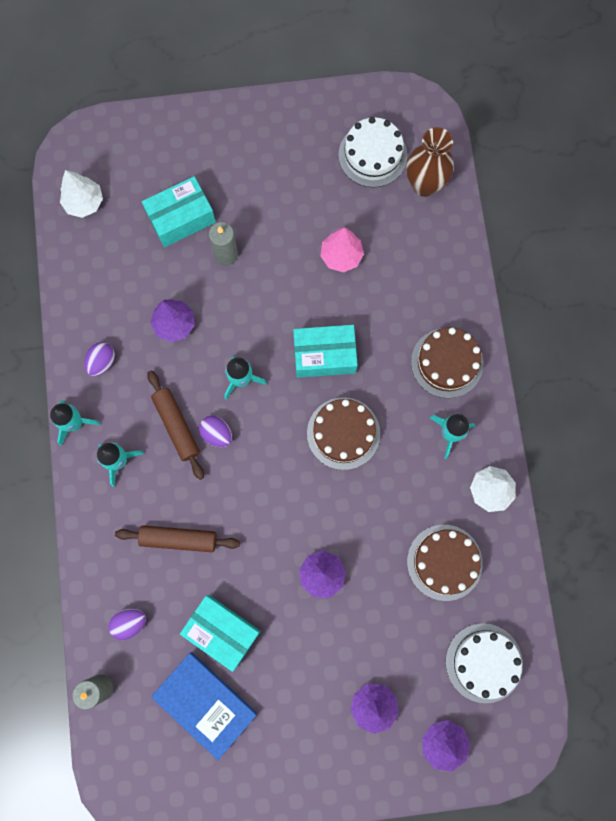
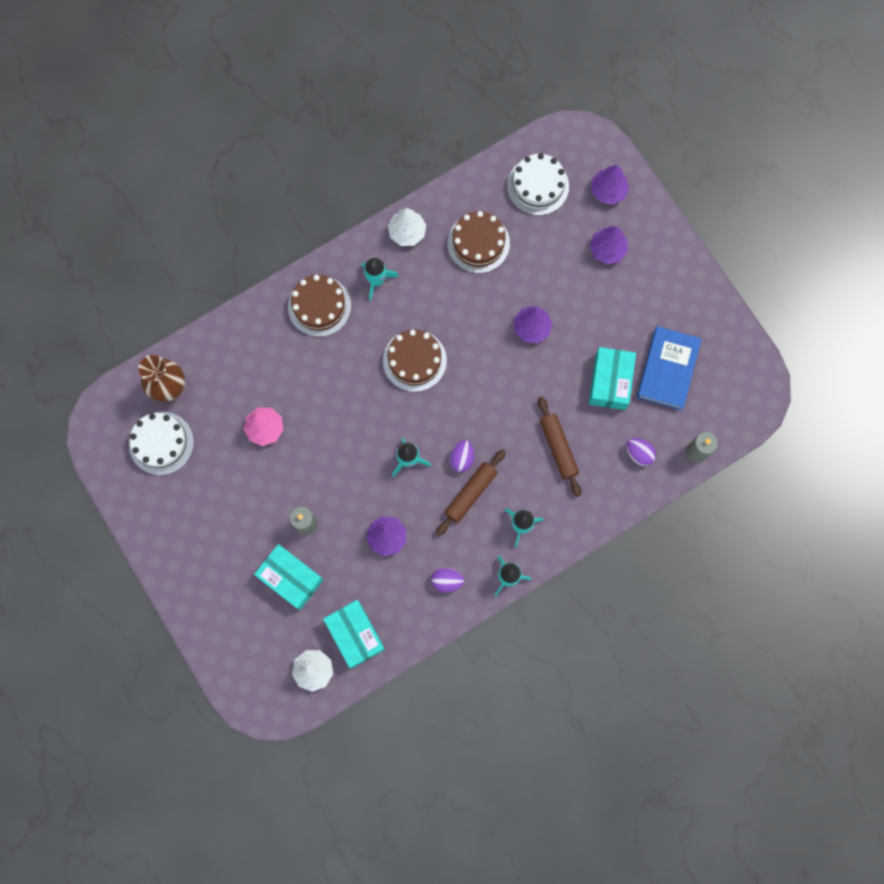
camera: 115 degrees left, 0 degrees up
turquoise box [293,325,358,378] -> turquoise box moved to [323,600,385,668]

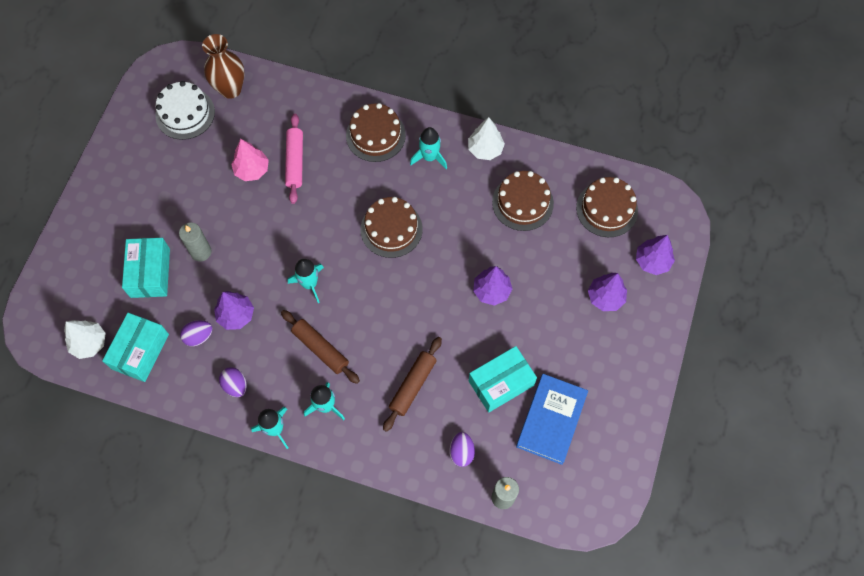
camera: 50 degrees right, 10 degrees down
brown rolling pin [436,449,506,536] -> brown rolling pin turned 45 degrees clockwise [281,310,360,384]
purple egg [450,440,474,472] -> purple egg moved to [180,320,212,346]
white cake [507,153,569,216] -> brown cake [576,177,638,237]
blue book [637,326,702,410] -> blue book turned 45 degrees counterclockwise [516,374,588,465]
none -> pink rolling pin [285,114,303,204]

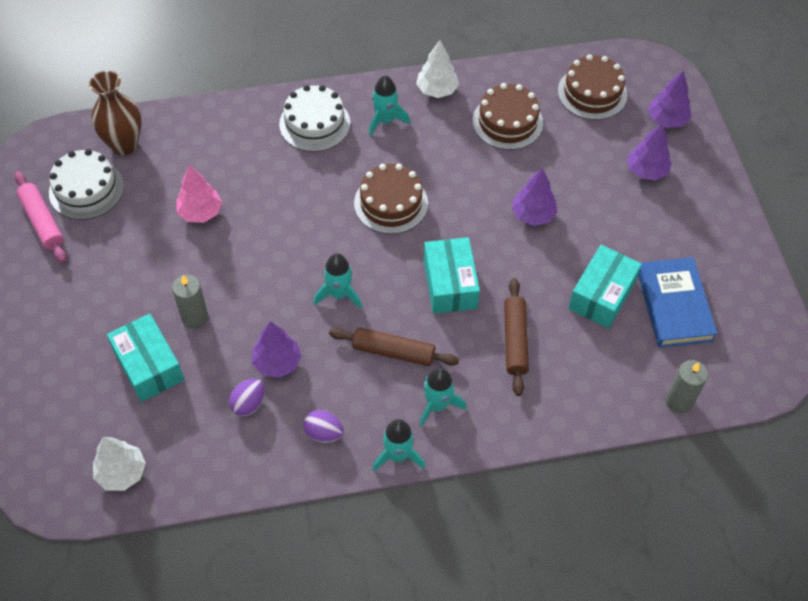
camera: 30 degrees left, 10 degrees down
turquoise box [102,313,169,382] -> turquoise box moved to [423,237,480,314]
pink rolling pin [285,114,303,204] -> pink rolling pin moved to [14,171,66,263]
brown cake [346,103,406,162] -> white cake [279,85,350,152]
purple egg [449,432,475,467] -> none

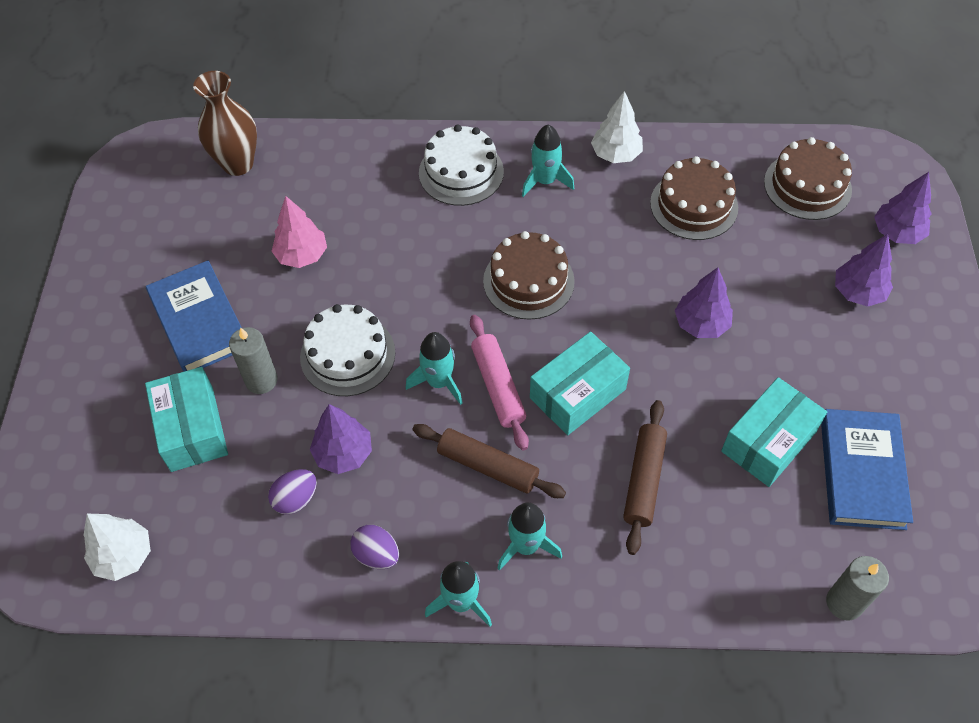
camera: 15 degrees right, 0 degrees up
pink rolling pin [14,171,66,263] -> pink rolling pin moved to [470,315,529,451]
white cake [49,149,124,220] -> white cake moved to [300,304,395,396]
turquoise box [423,237,480,314] -> turquoise box turned 45 degrees clockwise [530,331,630,435]
none -> blue book [146,260,242,372]

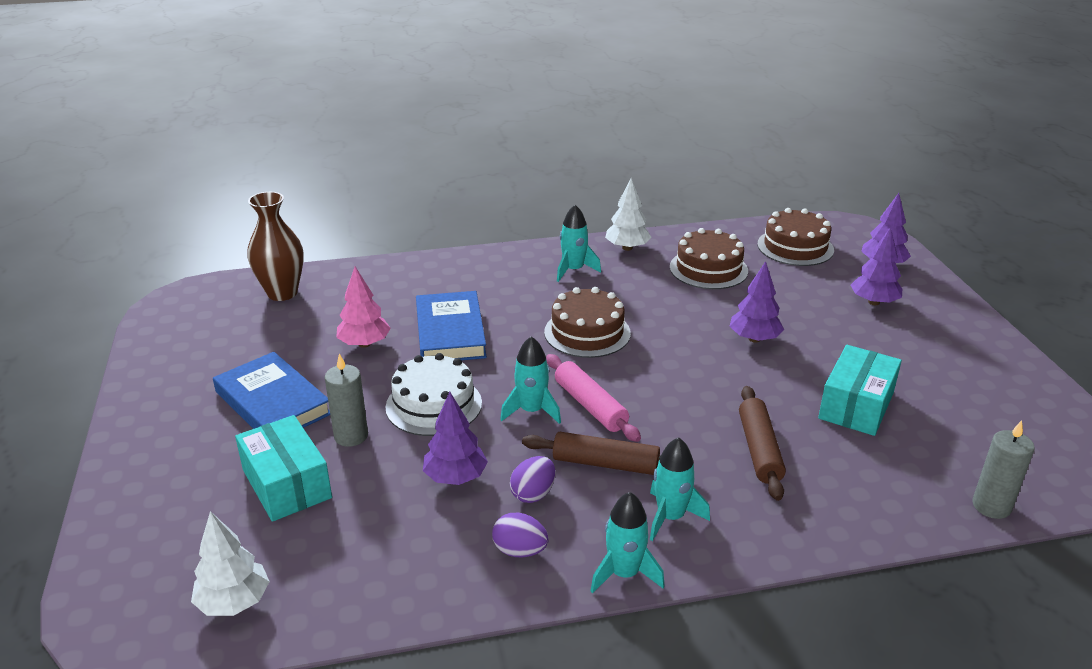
camera: 15 degrees left, 25 degrees down
purple egg [268,469,317,515] -> purple egg moved to [510,456,555,503]
white cake [419,125,504,206] -> none
turquoise box [530,331,630,435] -> none
blue book [821,409,913,530] -> blue book moved to [416,291,487,360]

